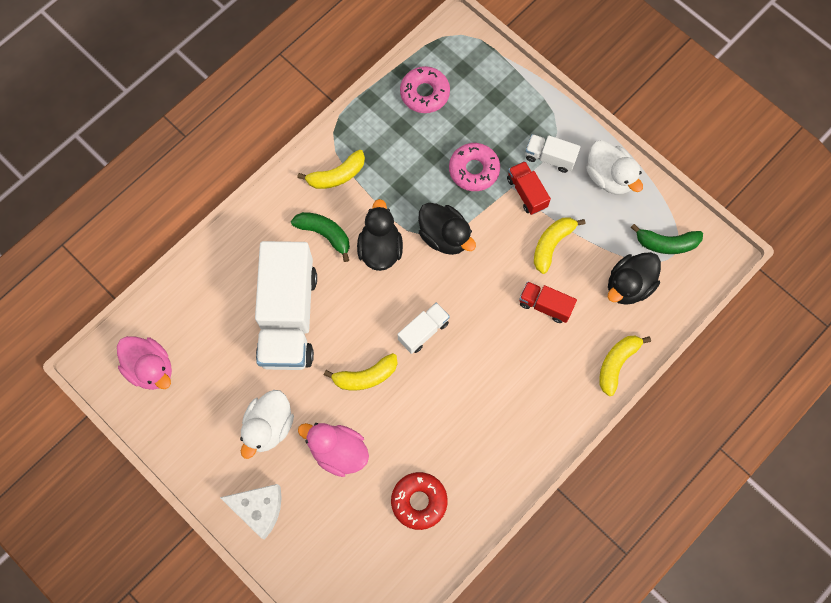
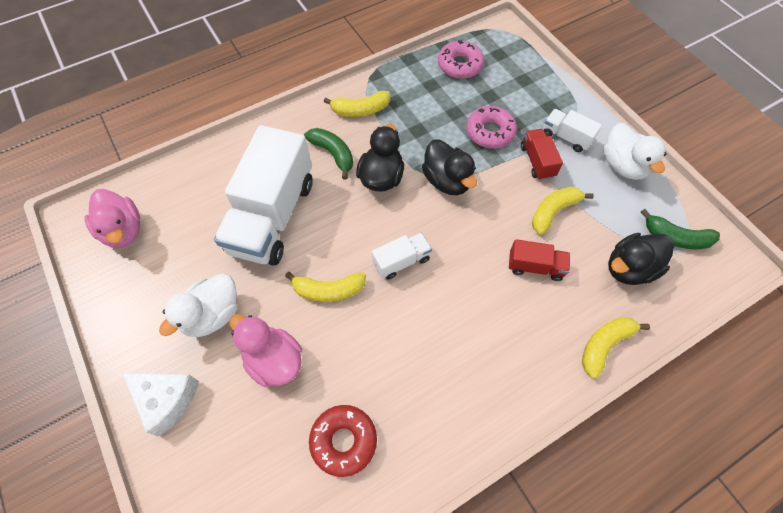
camera: 15 degrees right, 10 degrees down
red truck [519,281,577,323] -> red truck turned 150 degrees clockwise [509,239,570,281]

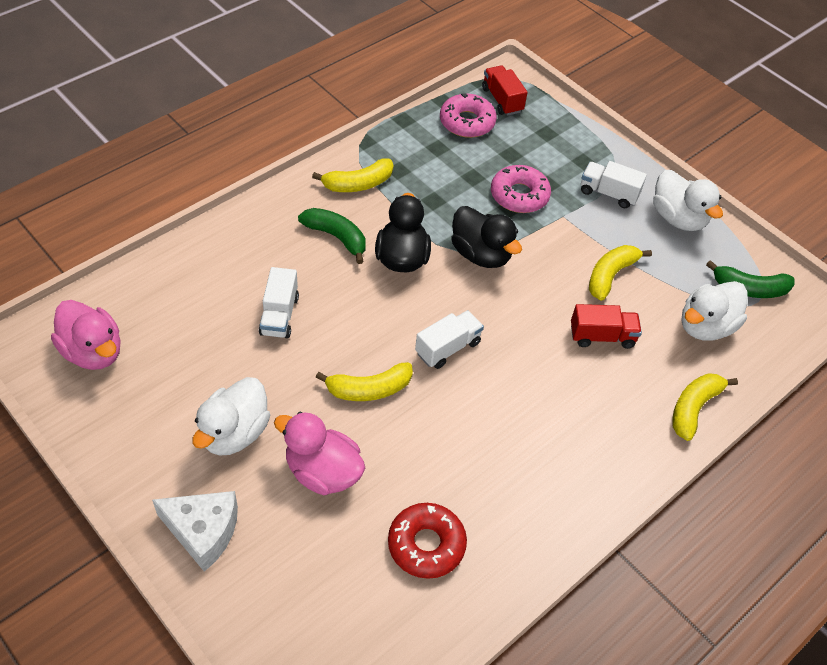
camera: 15 degrees left, 10 degrees down
white truck [214,125,313,266] -> white truck [259,267,299,339], size x0.45
red truck [521,129,563,180] -> red truck moved to [482,65,528,116]
black duck [608,233,674,285] -> white duck [681,281,747,340]

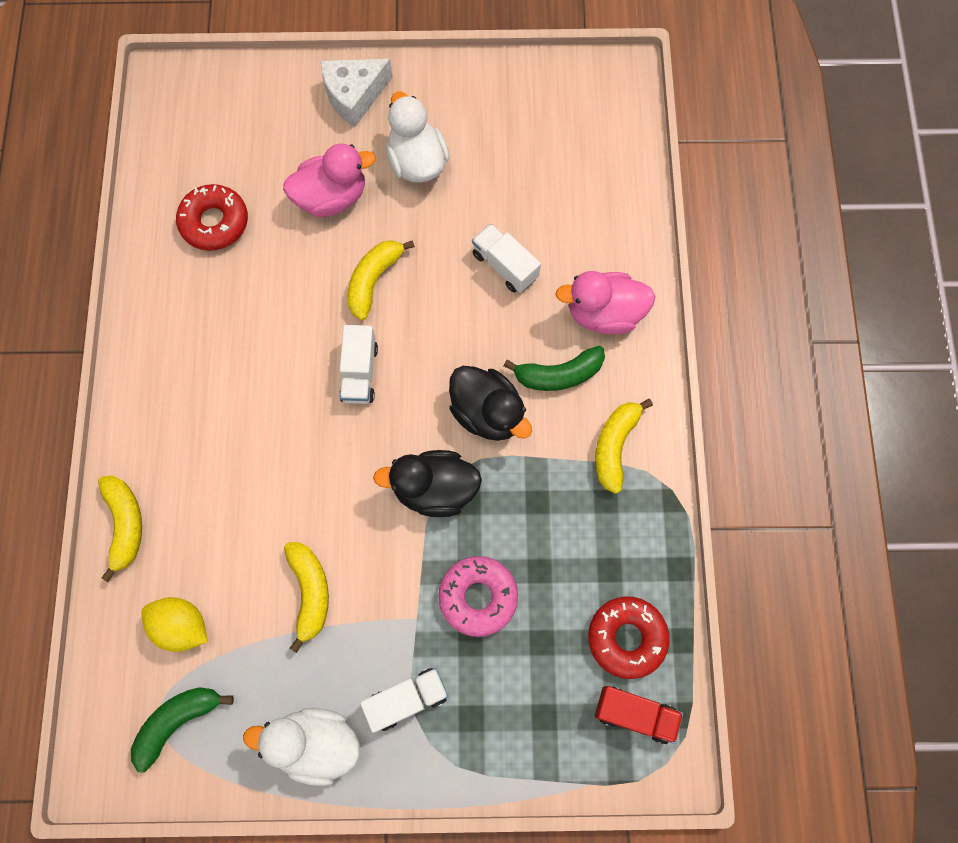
camera: 135 degrees right, 20 degrees up
pink duck [51,300,121,370] -> pink duck moved to [555,271,655,335]
pink donut [440,93,497,138] -> red donut [588,596,669,679]
red truck [571,304,642,349] -> none
white duck [681,281,747,340] -> yellow lemon [142,597,208,652]

